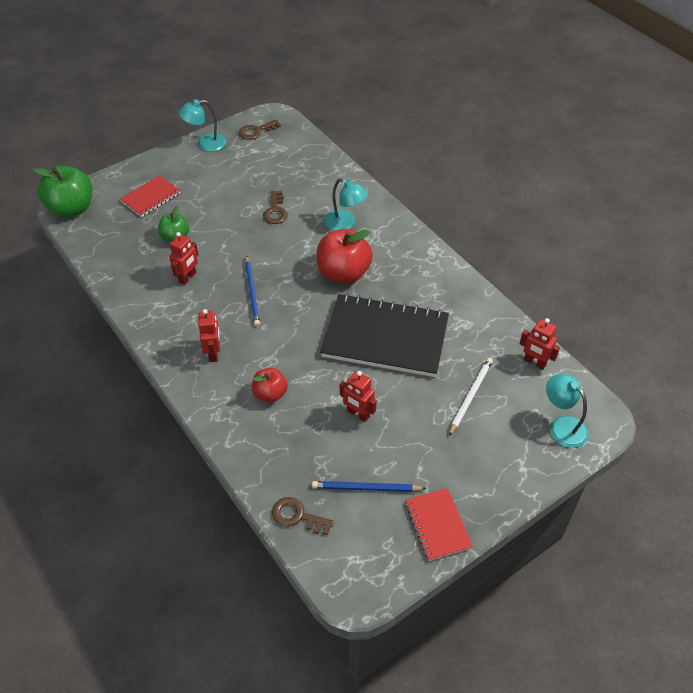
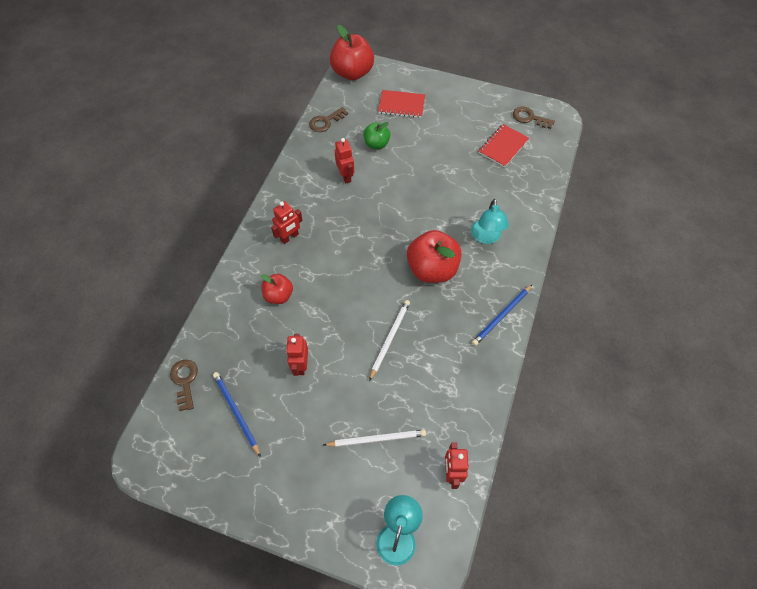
camera: 55 degrees right, 10 degrees up
green apple [33,166,92,218] -> red apple [330,25,374,80]
red robot [169,232,198,285] -> red robot turned 105 degrees counterclockwise [335,138,354,184]
turquoise lamp [178,99,226,152] -> none
blue pencil [245,255,260,326] -> blue pencil moved to [472,285,532,346]
brown key [263,191,288,224] -> brown key moved to [309,107,348,132]
black notebook [320,294,449,377] -> white pencil [369,300,410,381]
red notebook [405,488,473,561] -> red notebook moved to [479,124,529,168]

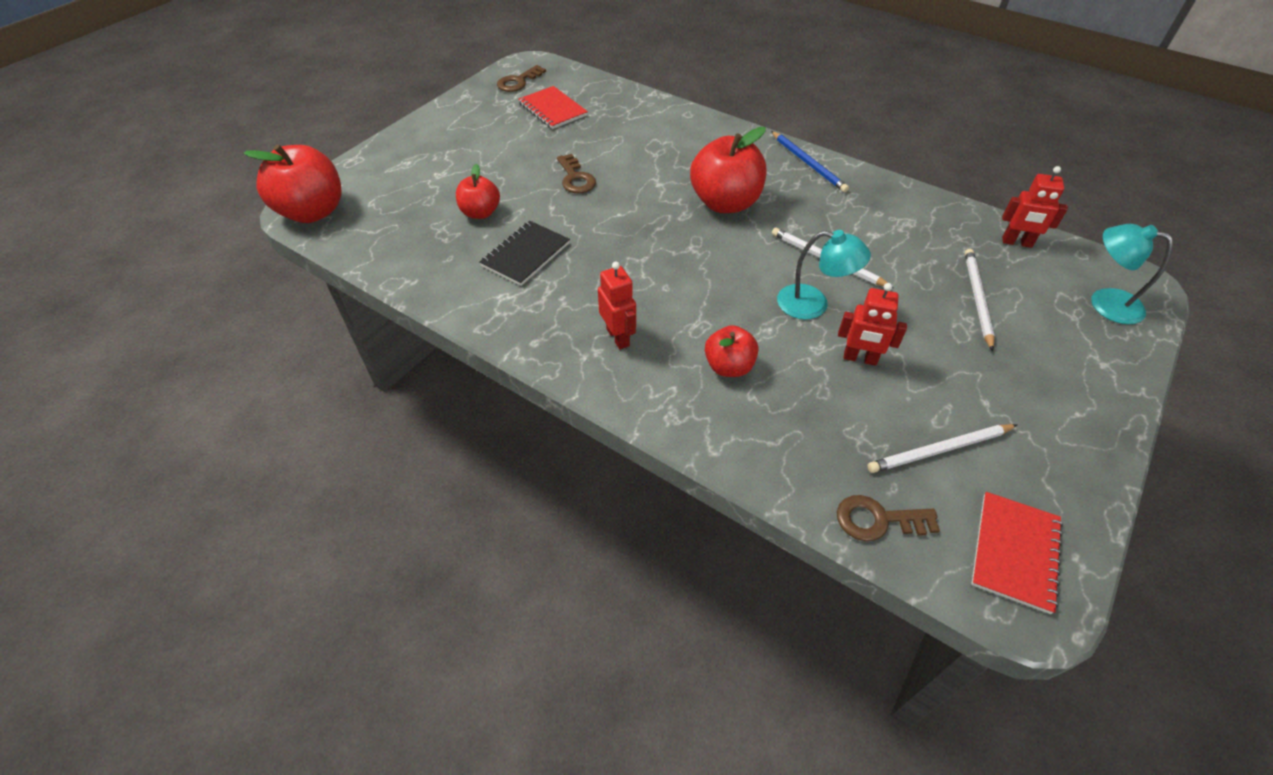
camera: 75 degrees left, 10 degrees down
blue pencil [213,372,261,457] -> white pencil [867,424,1017,473]
brown key [309,107,348,132] -> brown key moved to [557,154,596,193]
red robot [335,138,354,184] -> black notebook [480,221,570,286]
green apple [363,122,390,149] -> red apple [456,164,500,219]
red notebook [378,90,425,118] -> red notebook moved to [971,492,1063,614]
turquoise lamp [471,199,509,244] -> turquoise lamp moved to [777,230,871,320]

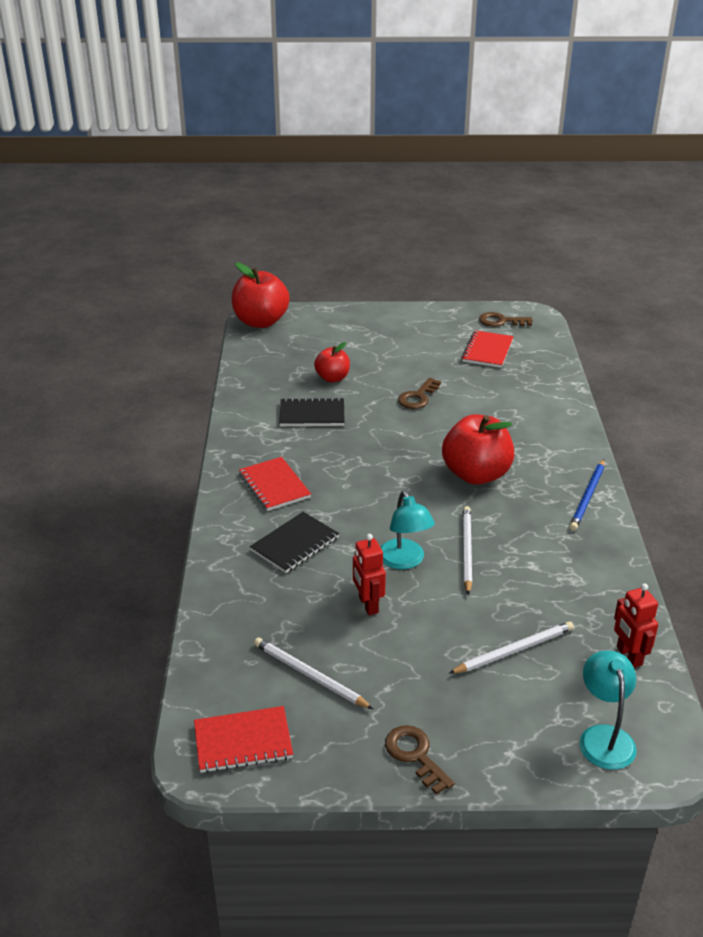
camera: 55 degrees right, 15 degrees down
red robot [598,262,636,349] -> red notebook [239,457,311,511]
red apple [705,325,759,377] -> black notebook [250,512,339,573]
brown key [837,495,940,541] -> brown key moved to [385,725,455,795]

